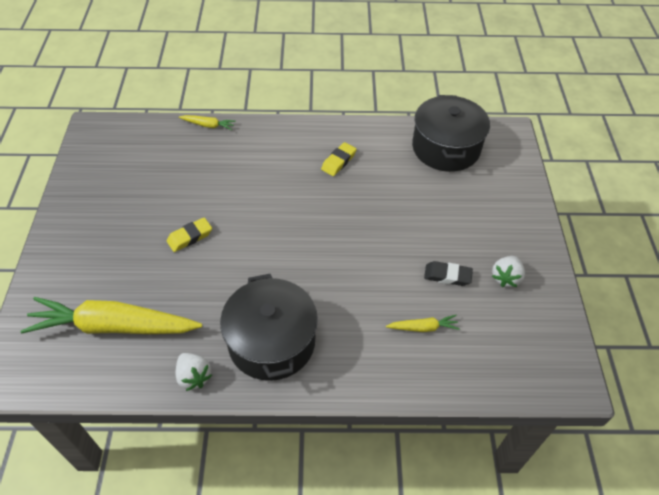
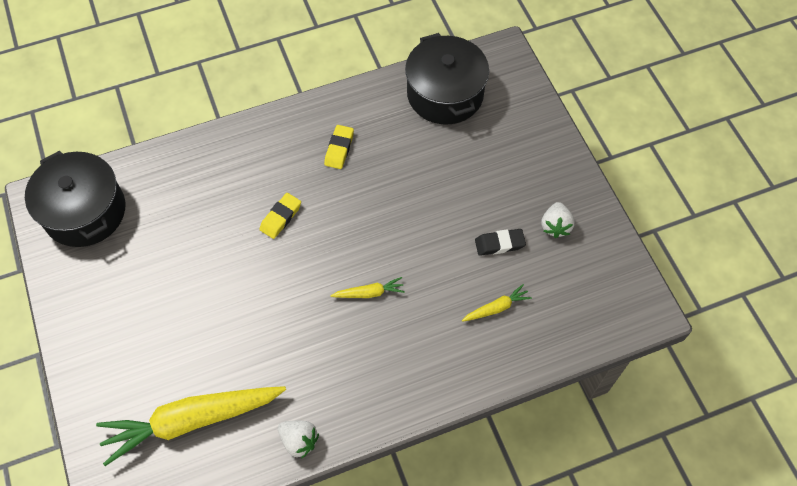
camera: 20 degrees left, 10 degrees up
yellow eraser [167,218,212,252] -> yellow eraser moved to [259,193,301,239]
yellow carrot [179,115,236,130] -> yellow carrot moved to [330,277,405,298]
black pot [220,274,318,381] -> black pot moved to [25,151,125,247]

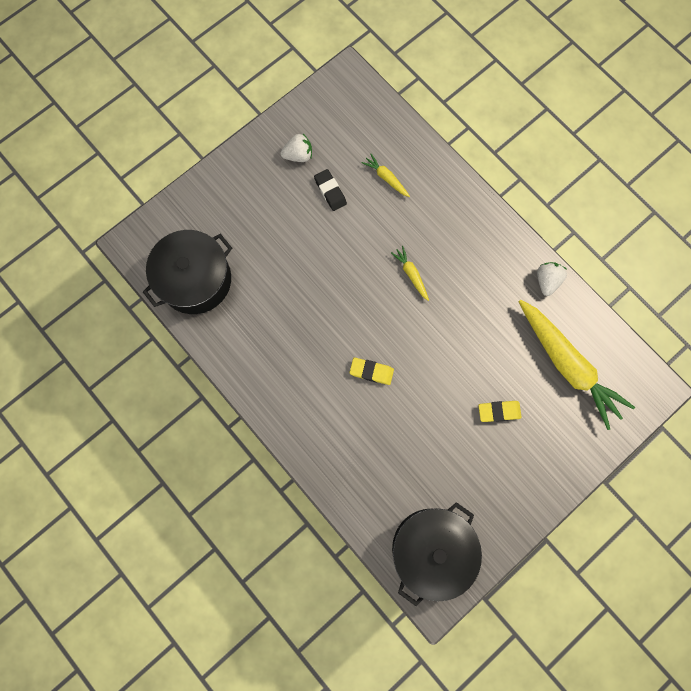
camera: 110 degrees left, 15 degrees up
yellow eraser [324,125,354,169] -> yellow eraser moved to [479,401,522,422]

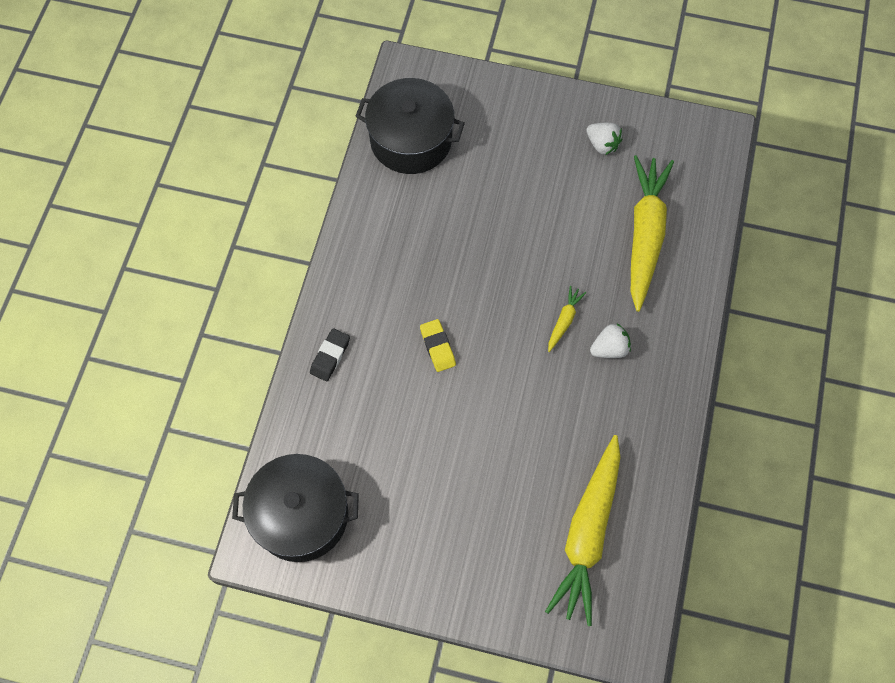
camera: 55 degrees right, 10 degrees down
black eraser [314,169,347,211] -> black eraser moved to [310,328,350,381]
yellow carrot [362,154,410,197] -> yellow carrot [631,155,674,312], size x2.36
yellow eraser [479,401,522,422] -> none
white strawberry [537,262,567,296] -> white strawberry moved to [590,323,631,358]

